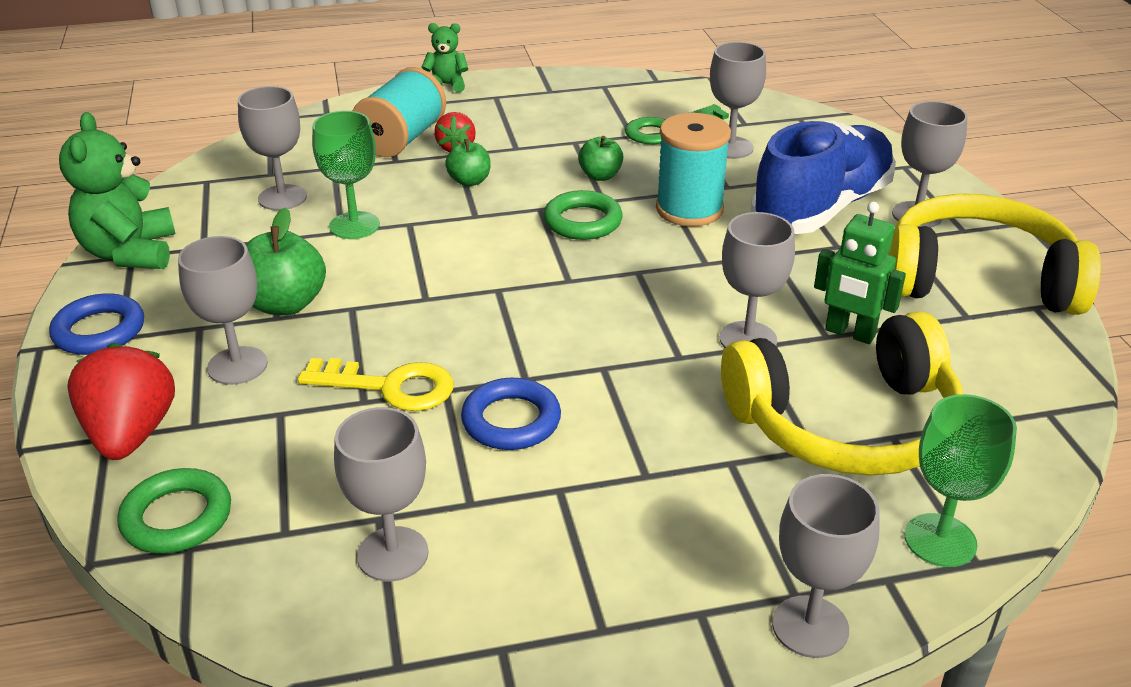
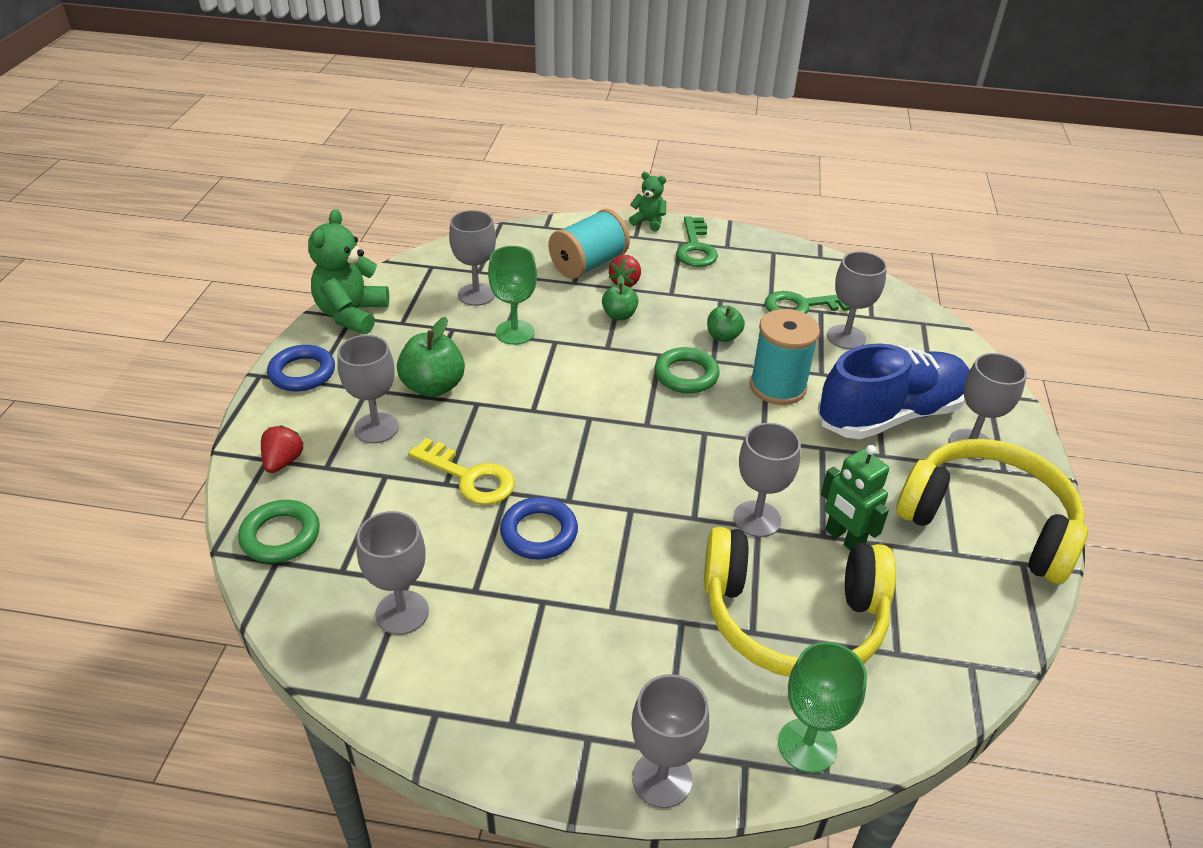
camera: 20 degrees right, 5 degrees up
red strawberry [67,343,175,460] -> red strawberry [261,425,304,473], size x0.58
none -> green key [676,217,718,267]

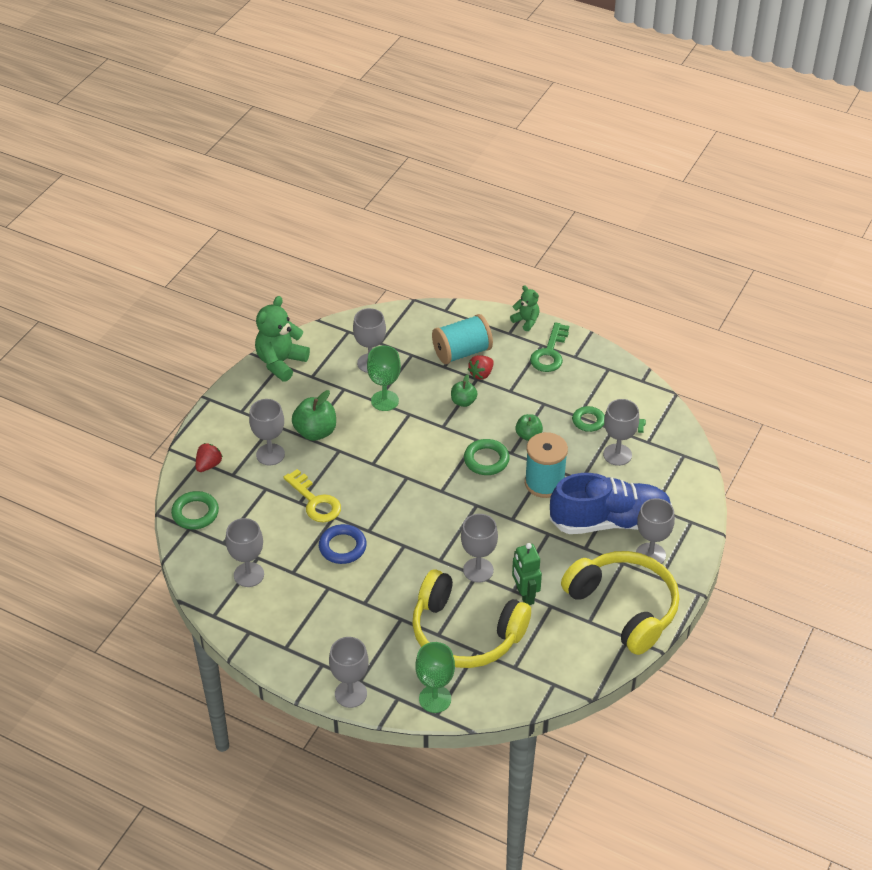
camera: 20 degrees right, 5 degrees up
blue ring [267,345,335,391] -> none

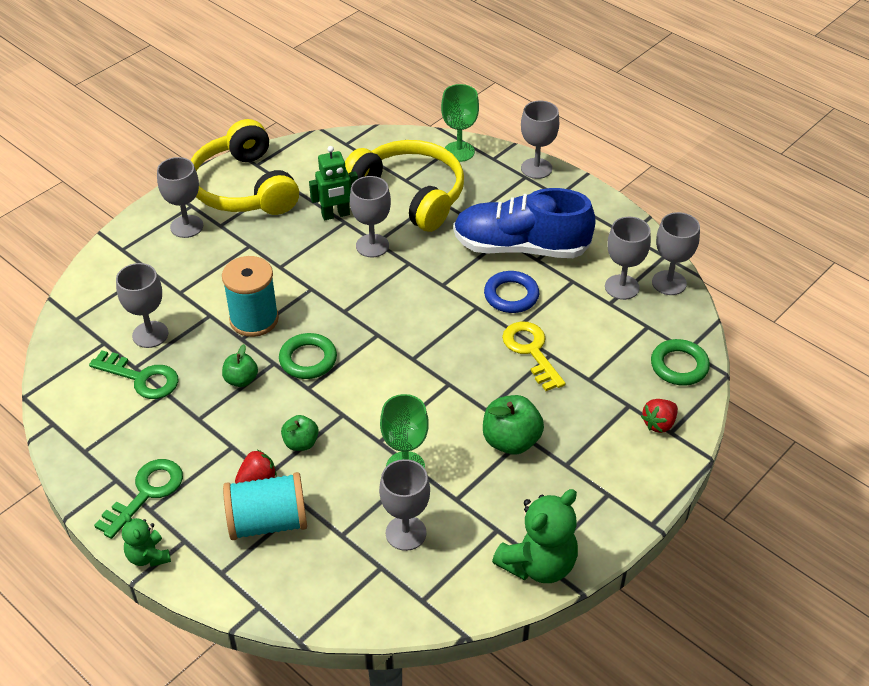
camera: 165 degrees left, 0 degrees up
grey goblet [249,399,285,465] -> grey goblet moved to [652,212,700,295]
green robot [512,543,542,605] -> green robot turned 75 degrees clockwise [309,146,358,220]
blue shoe [550,473,672,534] -> blue shoe moved to [453,188,596,258]

